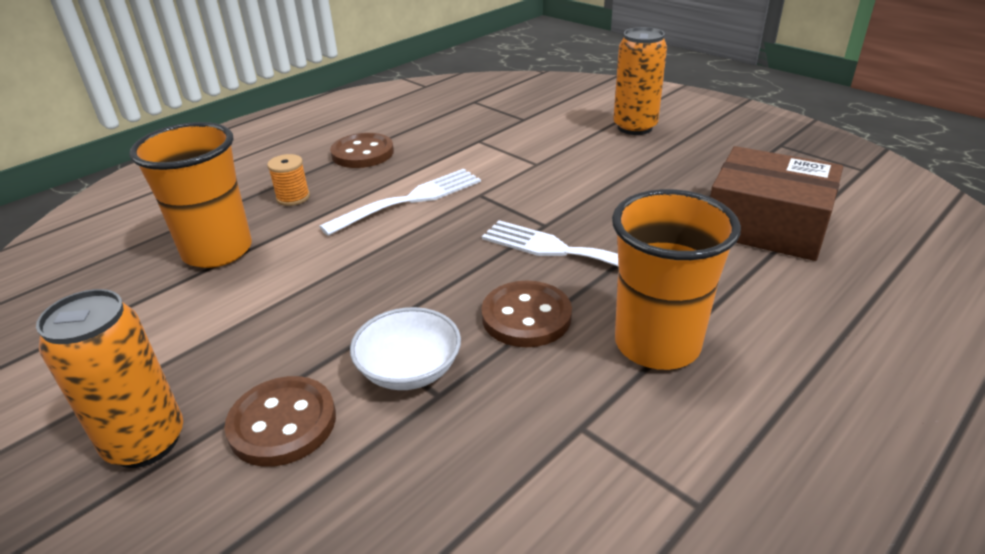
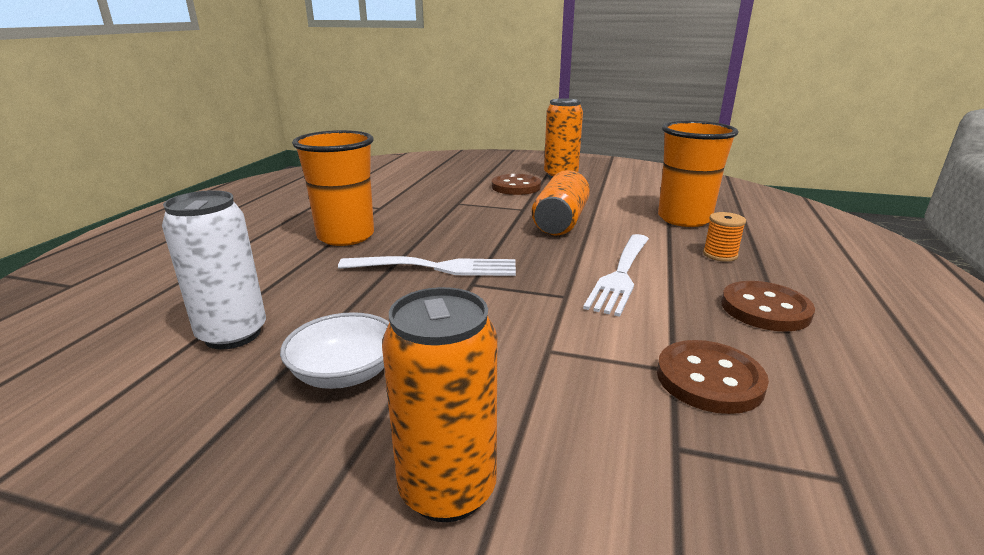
camera: 150 degrees right, 10 degrees down
white bowl [350,307,461,390] -> white bowl moved to [280,312,389,389]
brown button [482,281,572,347] -> brown button moved to [657,340,769,414]
brown box [710,146,843,261] -> white can [162,190,266,350]
none -> orange can [532,170,590,235]

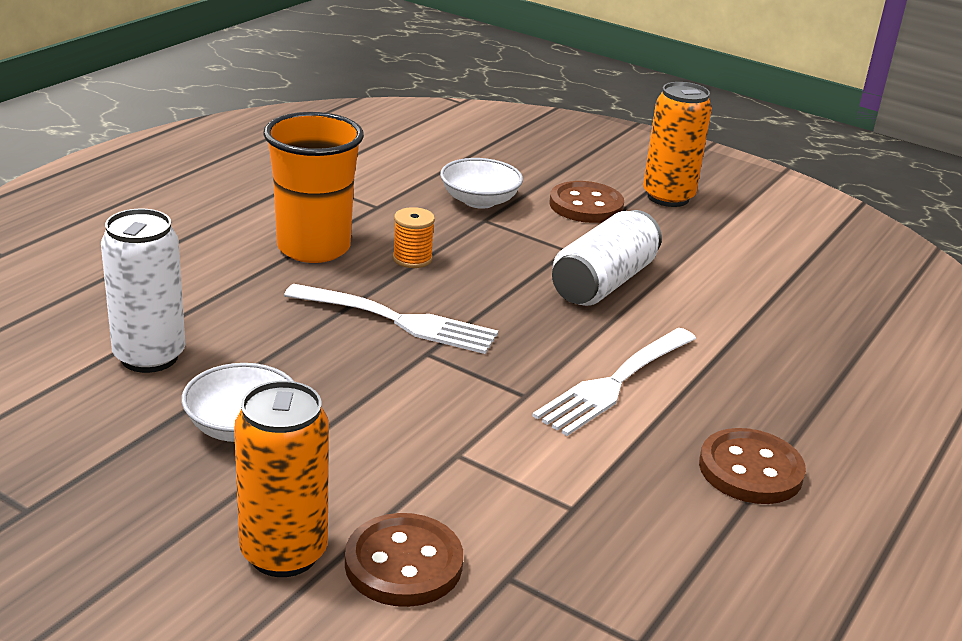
camera: 15 degrees right, 5 degrees up
orange can [532,170,590,235] -> white can [552,210,662,306]
brown button [657,340,769,414] -> brown button moved to [345,513,463,607]
orange cup [658,121,739,227] -> none
orange spool [703,212,746,262] -> orange spool moved to [393,207,435,268]
none -> white bowl [440,158,523,209]

